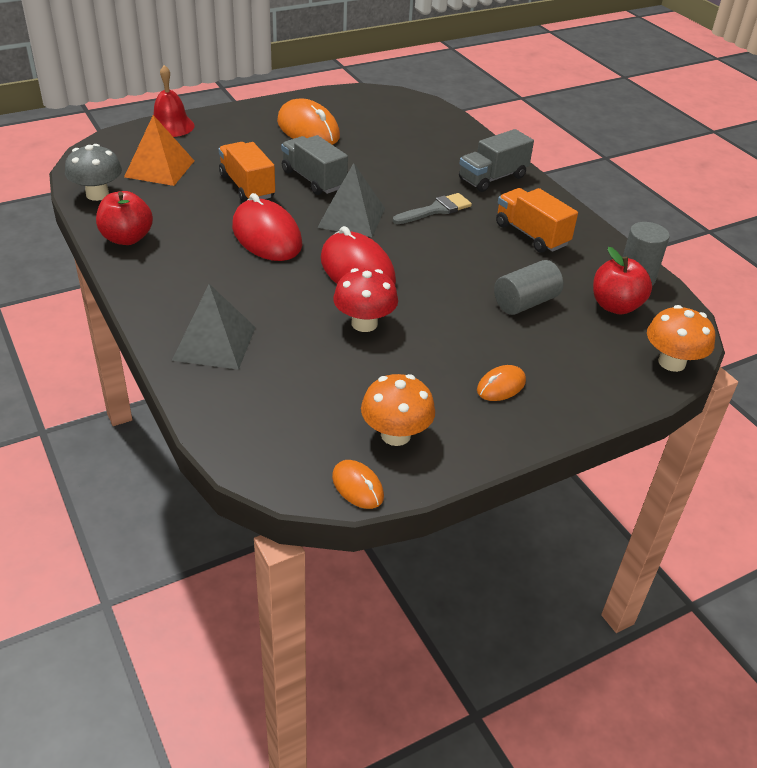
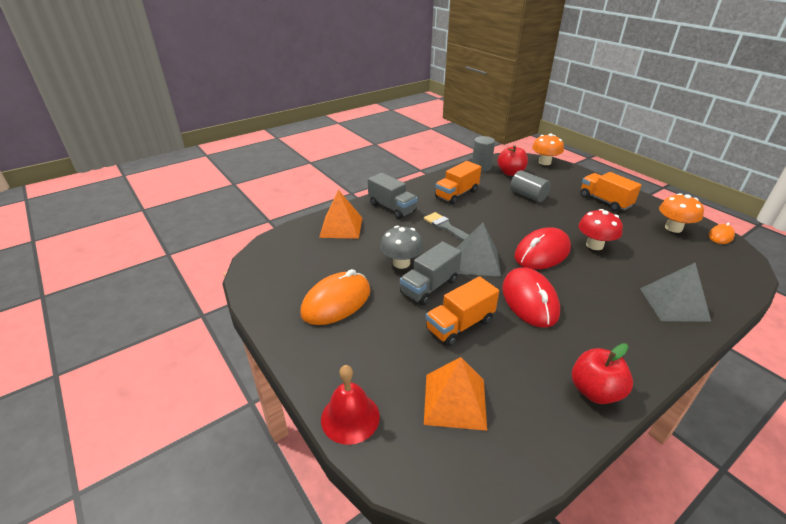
camera: 95 degrees left, 5 degrees down
grey mushroom [65,144,122,201] -> grey mushroom moved to [380,226,424,269]
red mouse [232,193,302,261] -> red mouse turned 60 degrees counterclockwise [502,267,560,327]
orange mouse [477,365,526,401] -> orange truck [580,172,642,212]
none -> orange pyramid [319,190,362,239]

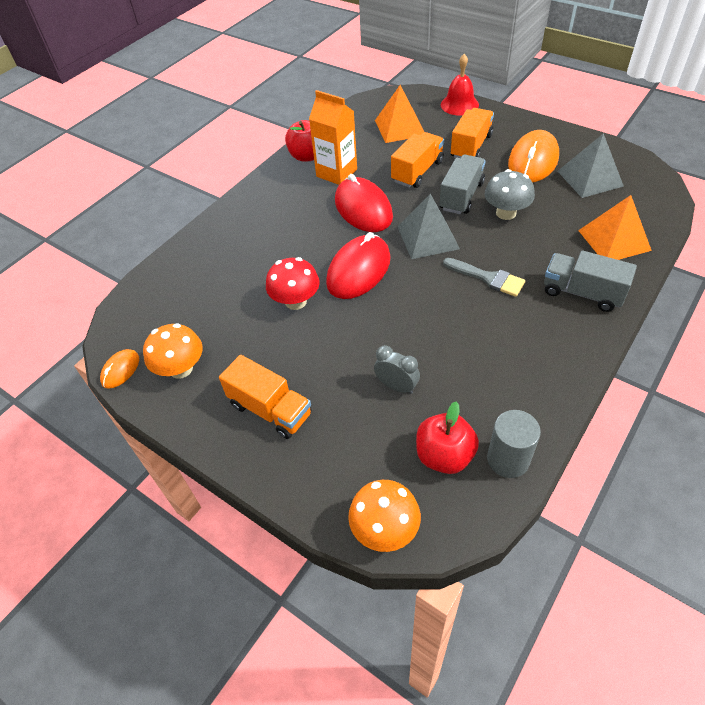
camera: 165 degrees right, 15 degrees up
orange truck [435,161,481,204] -> orange truck moved to [451,108,494,158]
grey cylinder [510,170,551,202] -> grey clock [374,345,420,394]
grey pyramid [640,263,711,322] -> grey pyramid moved to [558,133,624,198]
none -> orange carton [309,90,357,185]

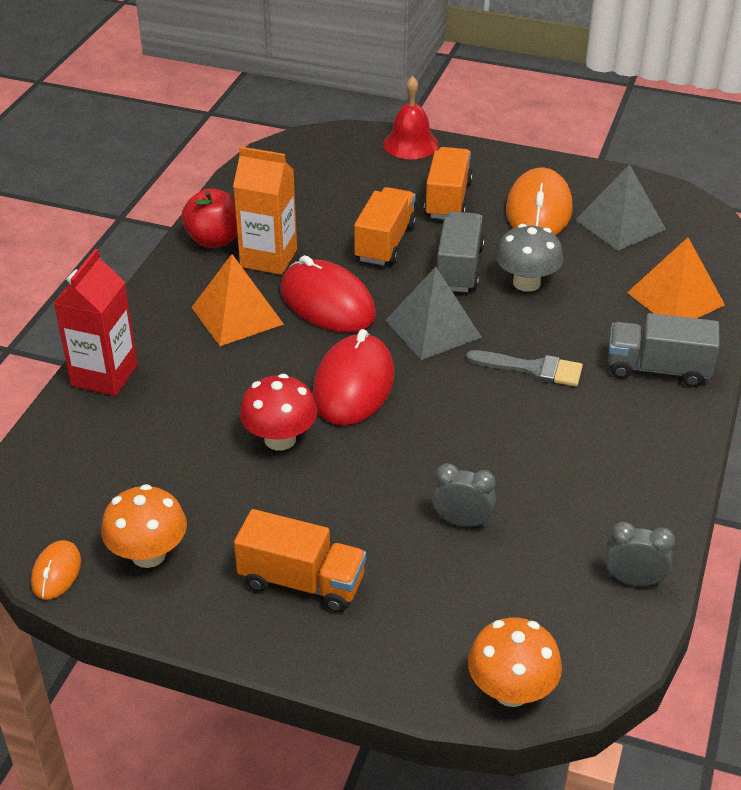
camera: 20 degrees left, 10 degrees down
orange pyramid [375,85,424,143] -> orange pyramid moved to [191,254,284,346]
red apple [416,402,479,474] -> none
grey cylinder [487,410,541,478] -> grey clock [605,522,675,586]
none -> red carton [54,249,138,396]

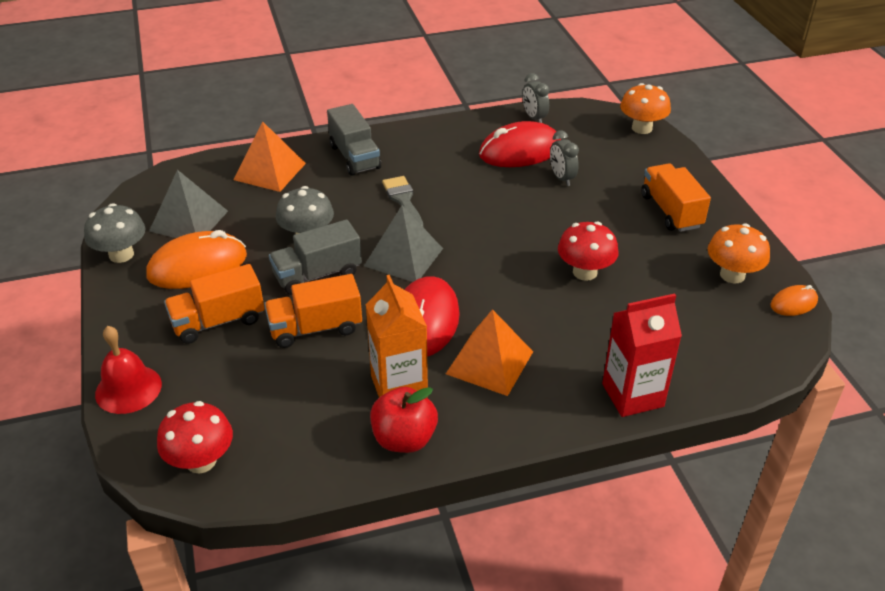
camera: 125 degrees left, 0 degrees up
red mouse [312,329,394,425] -> red mouse moved to [479,121,561,167]
none -> grey mushroom [84,203,146,263]
none -> red mushroom [157,401,233,474]

